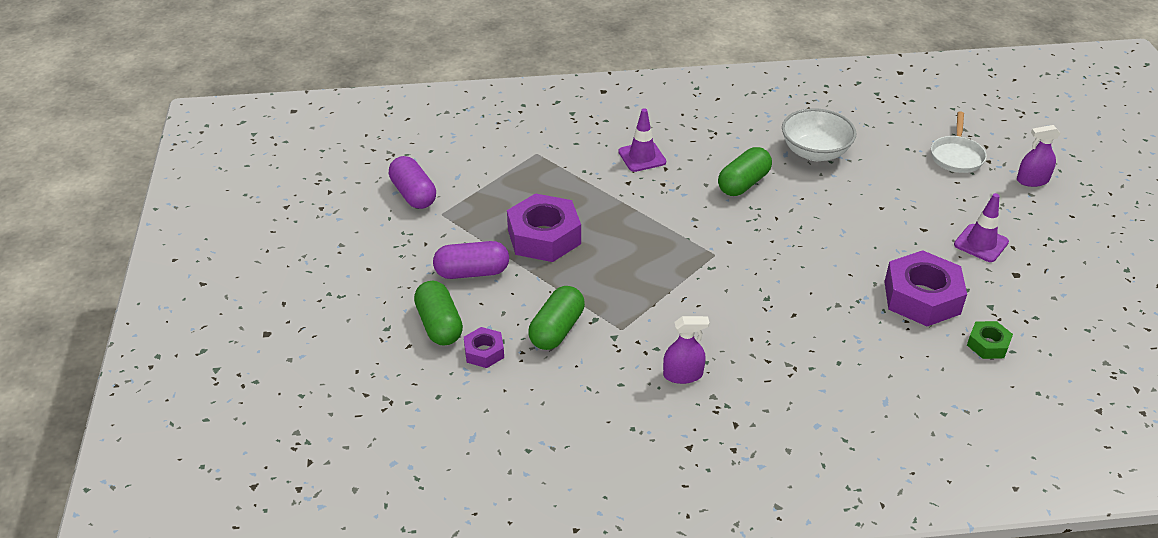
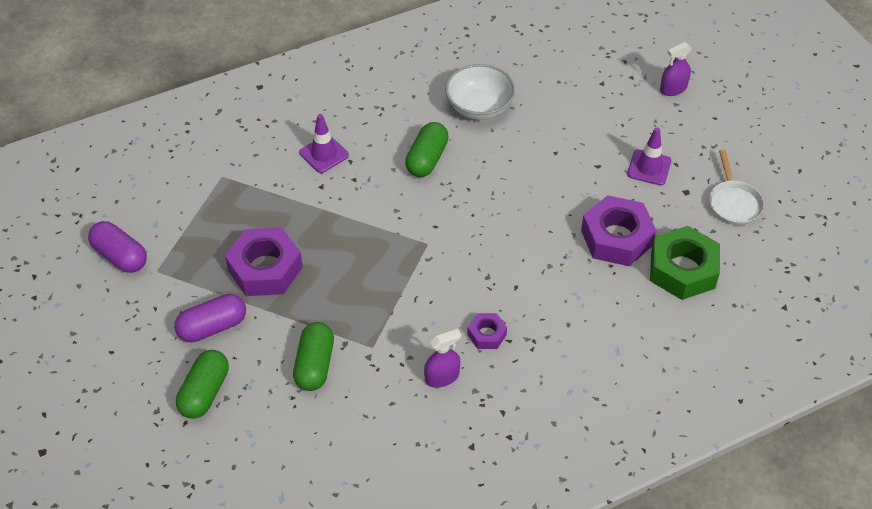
camera: 20 degrees left, 10 degrees up
green capsule [414,281,463,345] -> green capsule turned 60 degrees clockwise [176,350,229,419]
purple nut [464,327,504,368] -> purple nut moved to [467,313,507,349]
white pan [931,112,987,173] -> white pan moved to [709,150,764,225]
green nut [967,321,1013,359] -> green nut [650,226,720,300], size x1.97

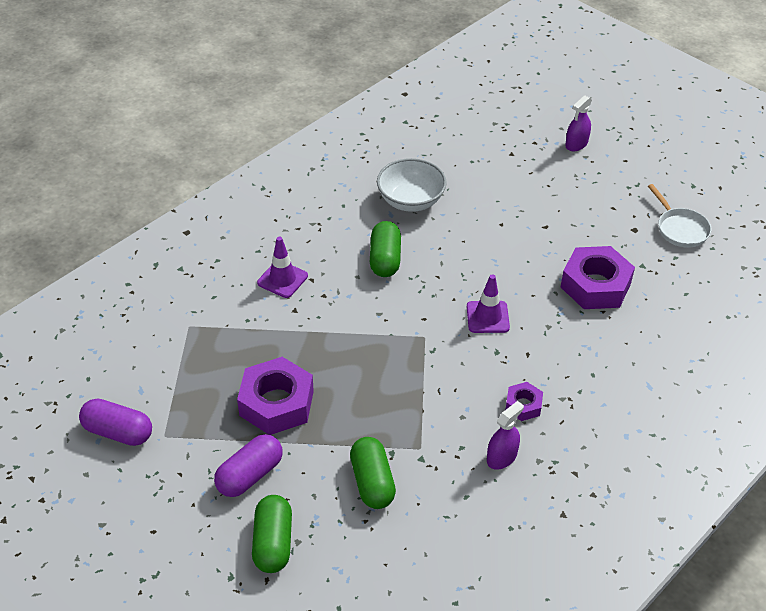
camera: 20 degrees left, 5 degrees down
purple traffic cone [627,127,672,185] -> purple traffic cone moved to [467,274,510,333]
green nut [650,226,720,300] -> none

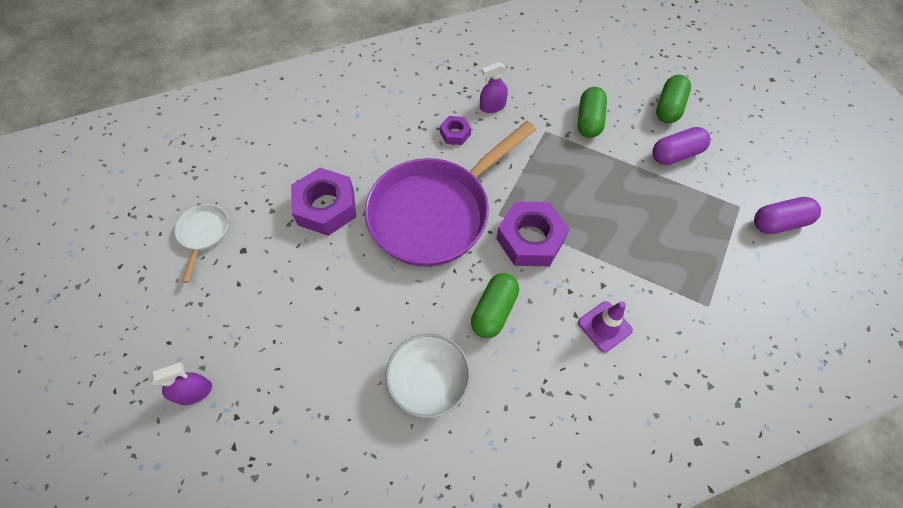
camera: 155 degrees left, 15 degrees up
purple capsule [79,399,152,446] -> purple capsule turned 60 degrees counterclockwise [754,197,821,234]
purple nut [237,357,314,435] -> purple nut moved to [497,202,570,266]
purple traffic cone [467,274,510,333] -> purple pan [365,121,536,267]

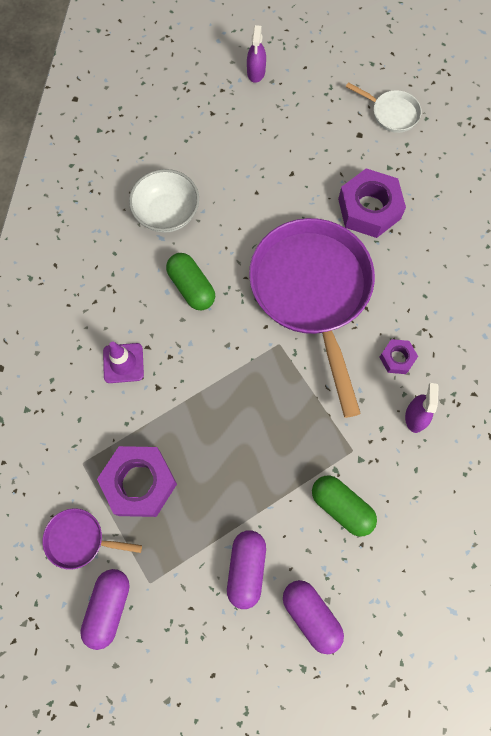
camera: 120 degrees right, 10 degrees up
purple nut [497,202,570,266] -> purple nut moved to [97,446,177,517]
green capsule [656,75,691,123] -> purple capsule [283,580,344,654]
none -> purple pan [42,508,142,570]

